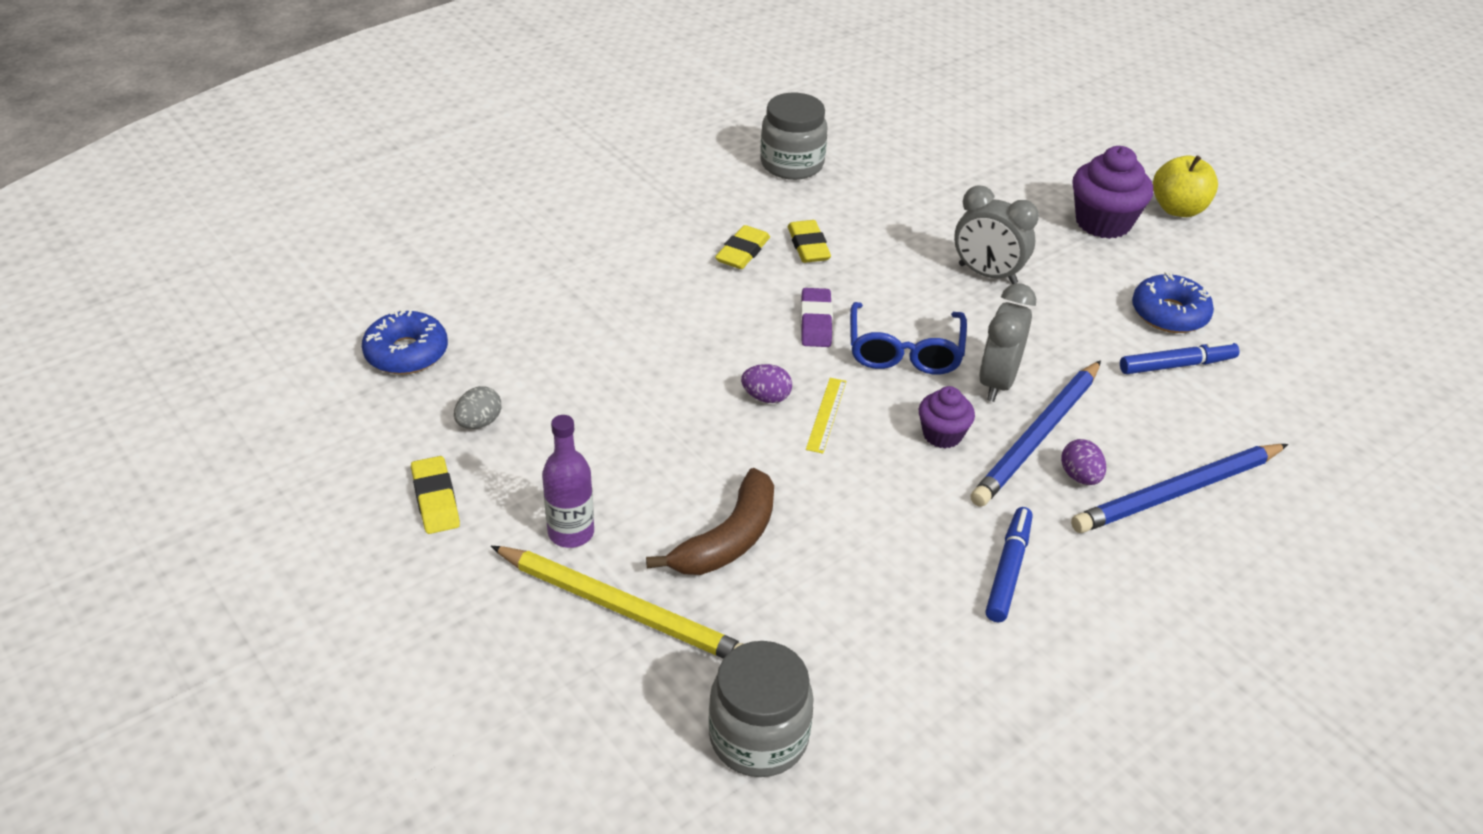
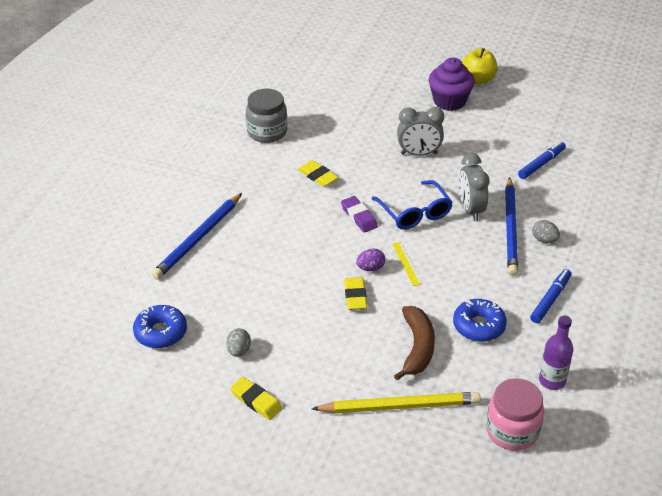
camera: 30 degrees left, 0 degrees up
purple bottle [542,415,594,548] -> purple bottle moved to [539,316,574,390]
grey jar [708,641,814,777] -> pink jar [486,378,544,450]
yellow eraser [715,225,770,269] -> yellow eraser moved to [344,277,367,310]
purple cupcake [919,386,975,448] -> none
blue marker [986,507,1033,622] -> blue marker turned 45 degrees clockwise [530,269,571,323]
purple egg [1061,439,1106,485] -> grey egg [532,220,560,243]
blue pencil [1071,444,1288,533] -> blue pencil moved to [151,193,242,279]
blue donut [1132,272,1214,333] -> blue donut moved to [453,299,507,342]

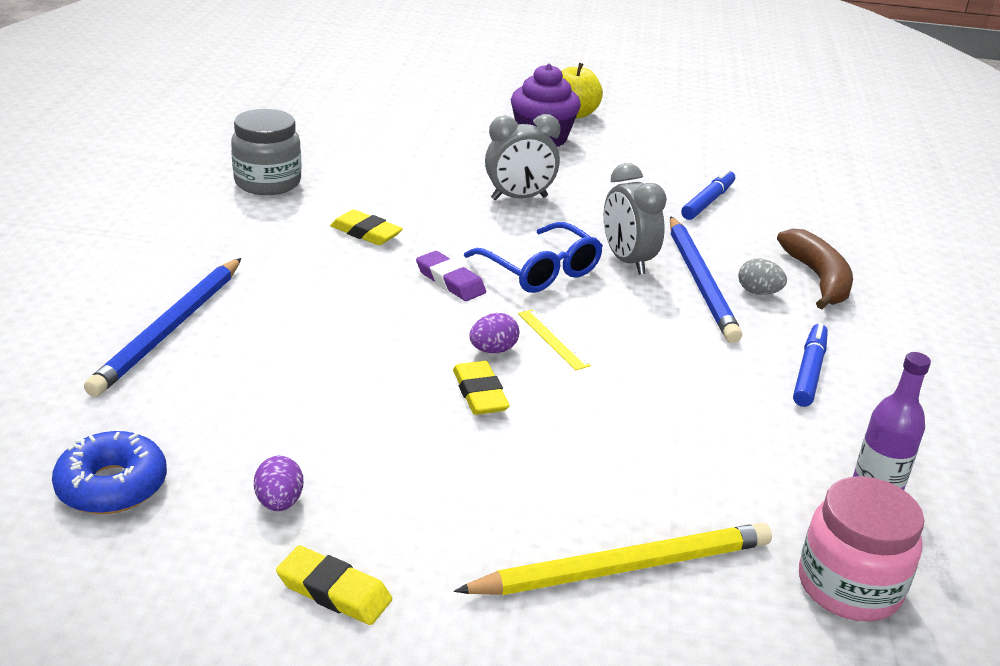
camera: 15 degrees left, 10 degrees down
grey egg [226,328,251,357] -> purple egg [254,456,303,511]
brown banana [394,306,435,380] -> brown banana moved to [777,229,853,309]
blue donut [453,299,507,342] -> none

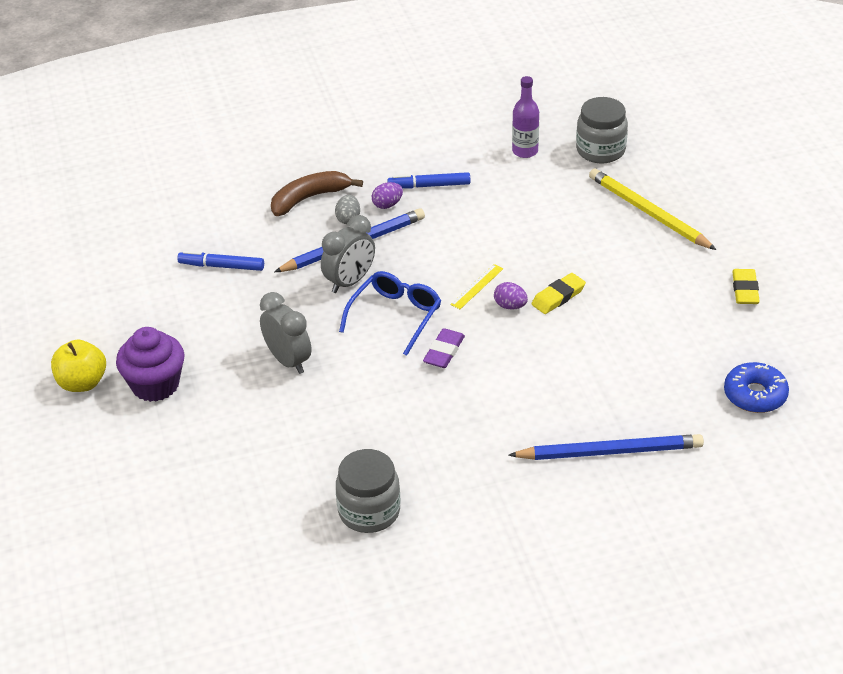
camera: 110 degrees left, 10 degrees up
purple egg [254,456,303,511] -> purple egg moved to [372,182,403,209]
yellow eraser [330,209,403,245] -> none
pink jar [799,476,925,621] -> grey jar [576,97,628,163]

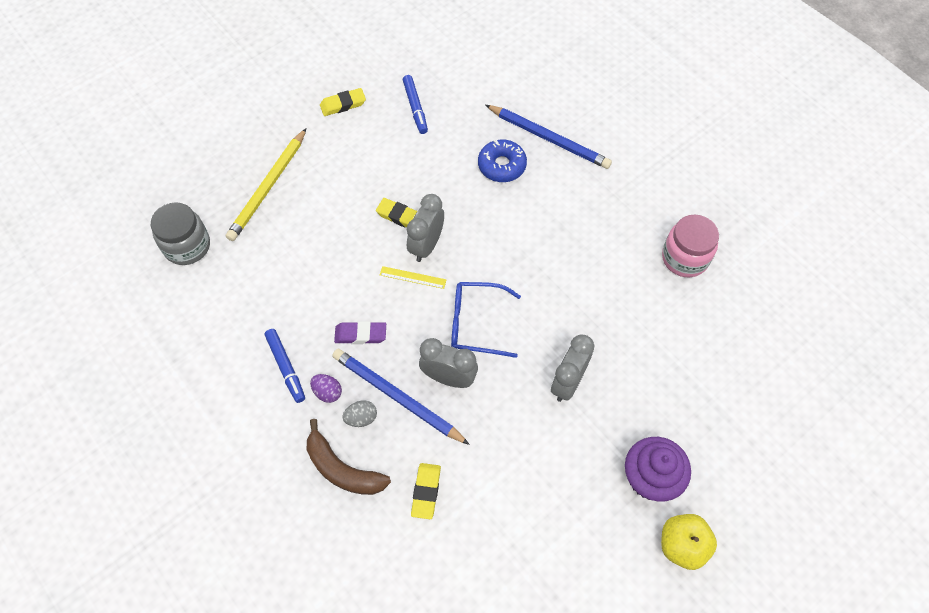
camera: 115 degrees left, 20 degrees up
blue marker [177,251,264,271] -> blue marker moved to [403,75,428,134]
grey jar [336,449,400,533] -> pink jar [662,215,719,277]
purple eraser [423,328,465,368] -> purple eraser moved to [334,321,386,344]
purple egg [494,282,528,310] -> grey clock [407,194,444,262]
blue pencil [508,434,704,460] -> blue pencil turned 150 degrees clockwise [486,105,612,169]
purple bottle [512,76,539,158] -> none
blue donut [724,362,789,413] -> blue donut moved to [478,139,527,182]
none -> yellow eraser [411,463,441,519]

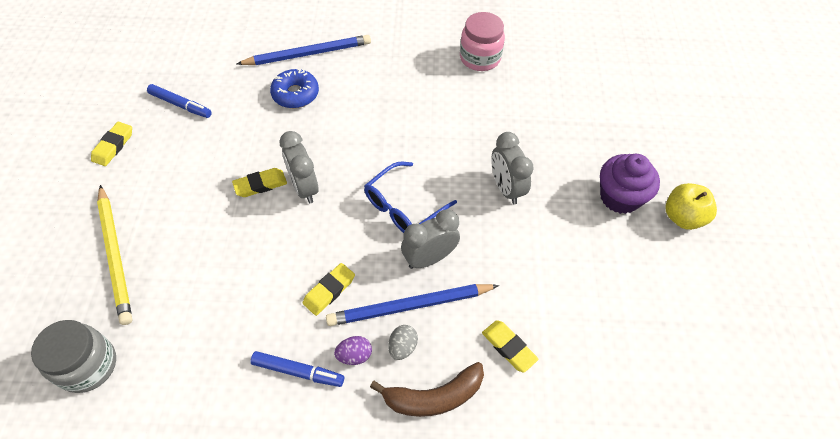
camera: 50 degrees left, 5 degrees down
purple eraser [334,321,386,344] -> yellow eraser [303,263,355,316]
yellow ruler [380,266,446,289] -> none

